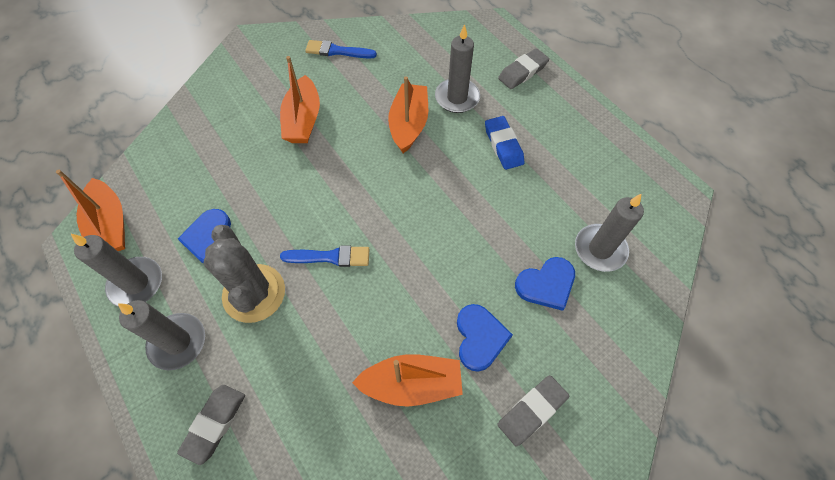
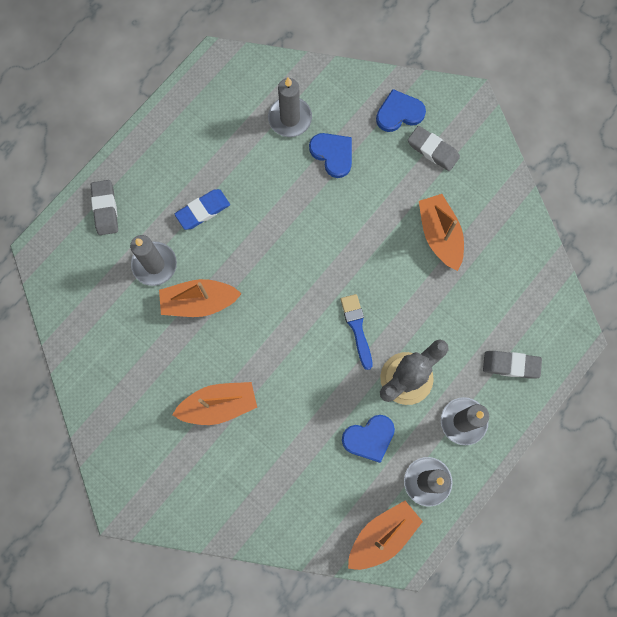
camera: 105 degrees left, 15 degrees up
blue brush [305,40,377,59] -> none
blue heart [457,304,513,372] -> blue heart moved to [376,89,426,132]
grey eraser [498,48,549,89] -> grey eraser turned 45 degrees clockwise [91,180,118,235]

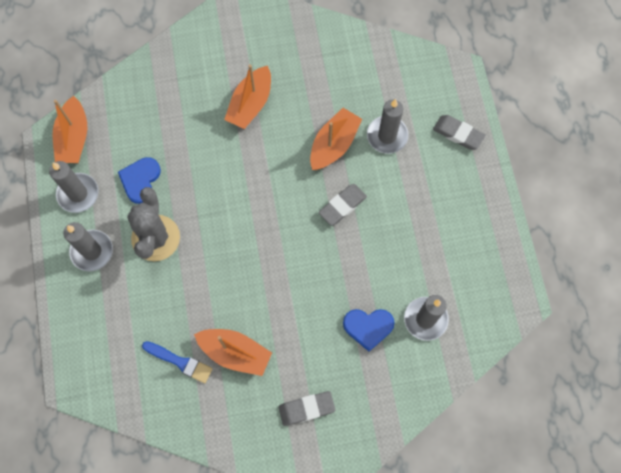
camera: 130 degrees right, 5 degrees down
blue eraser [175,189,230,230] -> none
blue brush [341,294,372,370] -> blue brush moved to [142,341,212,383]
blue heart [376,89,426,132] -> none
grey eraser [483,351,542,379] -> grey eraser moved to [319,184,367,226]

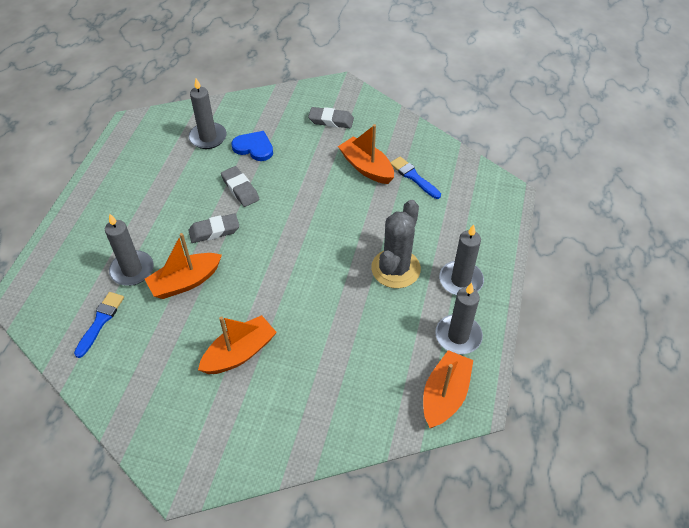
camera: 155 degrees left, 20 degrees down
blue heart [118,157,161,204] -> none
grey eraser [433,115,485,150] -> grey eraser moved to [221,166,259,207]
none -> blue brush [74,292,124,358]

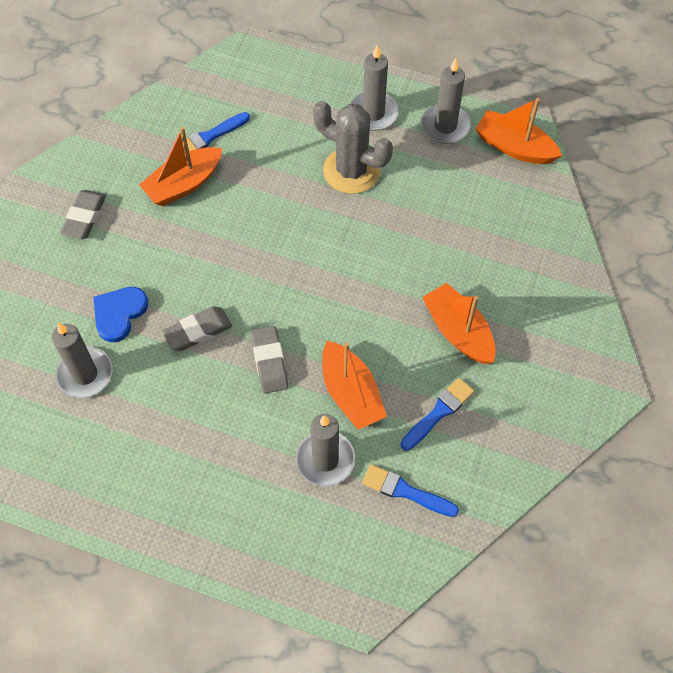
camera: 85 degrees left, 10 degrees up
none -> blue brush [401,378,474,451]

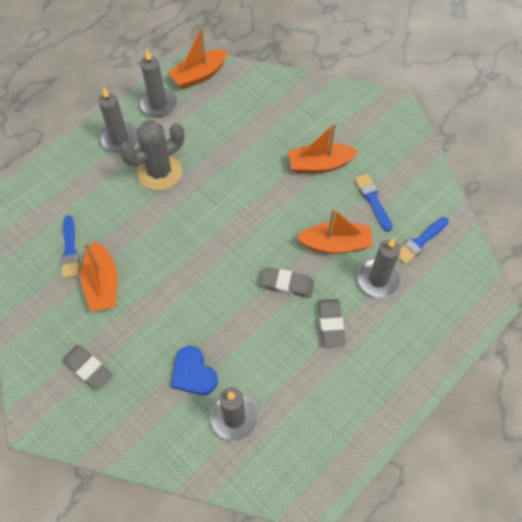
camera: 65 degrees left, 0 degrees up
grey eraser [162,306,232,351] -> grey eraser moved to [318,299,345,347]

